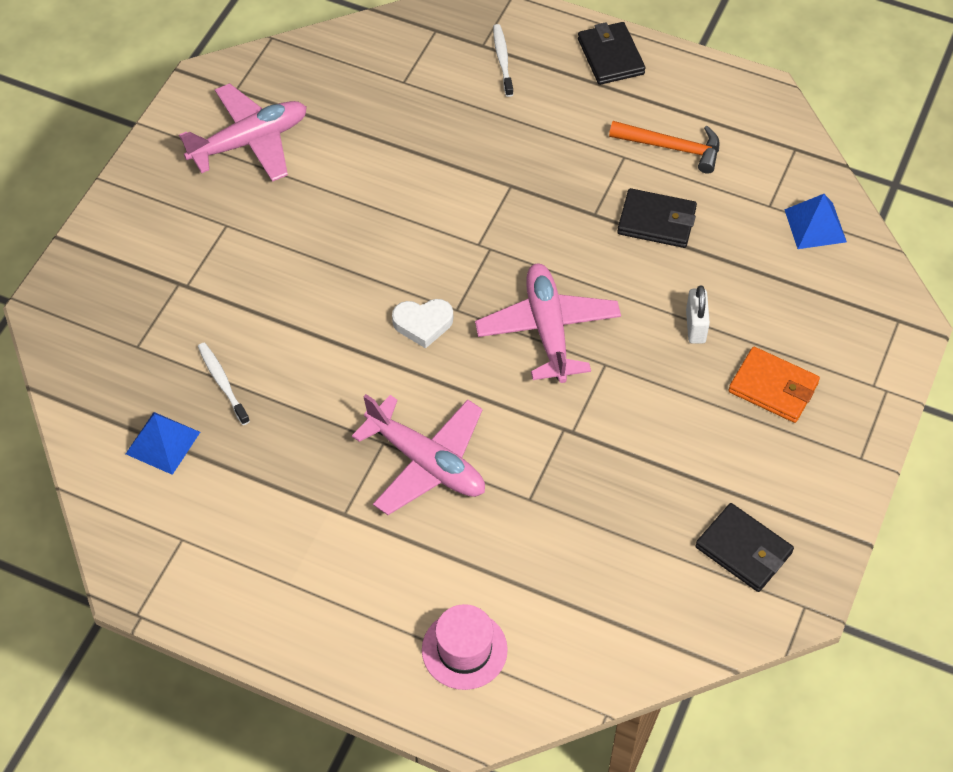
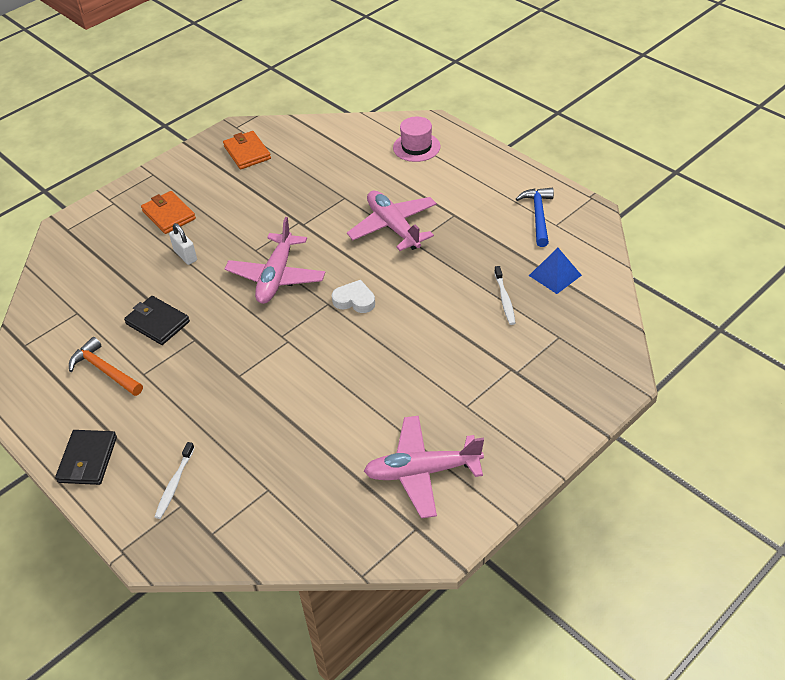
camera: 155 degrees left, 10 degrees down
white padlock [686,285,710,344] -> white padlock turned 60 degrees counterclockwise [169,223,197,265]
black wallet [695,503,794,592] -> orange wallet [223,131,271,169]
blue pyramid [784,194,847,249] -> none
none -> blue hammer [516,188,554,247]

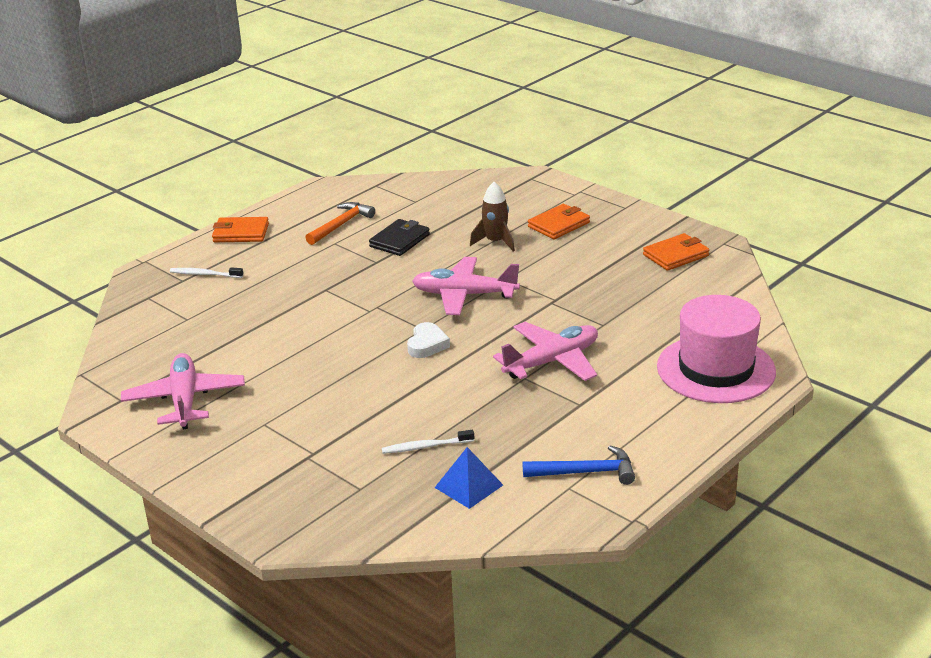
camera: 85 degrees right, 15 degrees down
black wallet [55,430,117,485] -> orange wallet [212,217,269,242]
white padlock [169,223,197,265] -> brown rocket [470,182,515,252]
pink hat [393,117,440,162] -> pink hat [657,295,776,403], size x1.83

